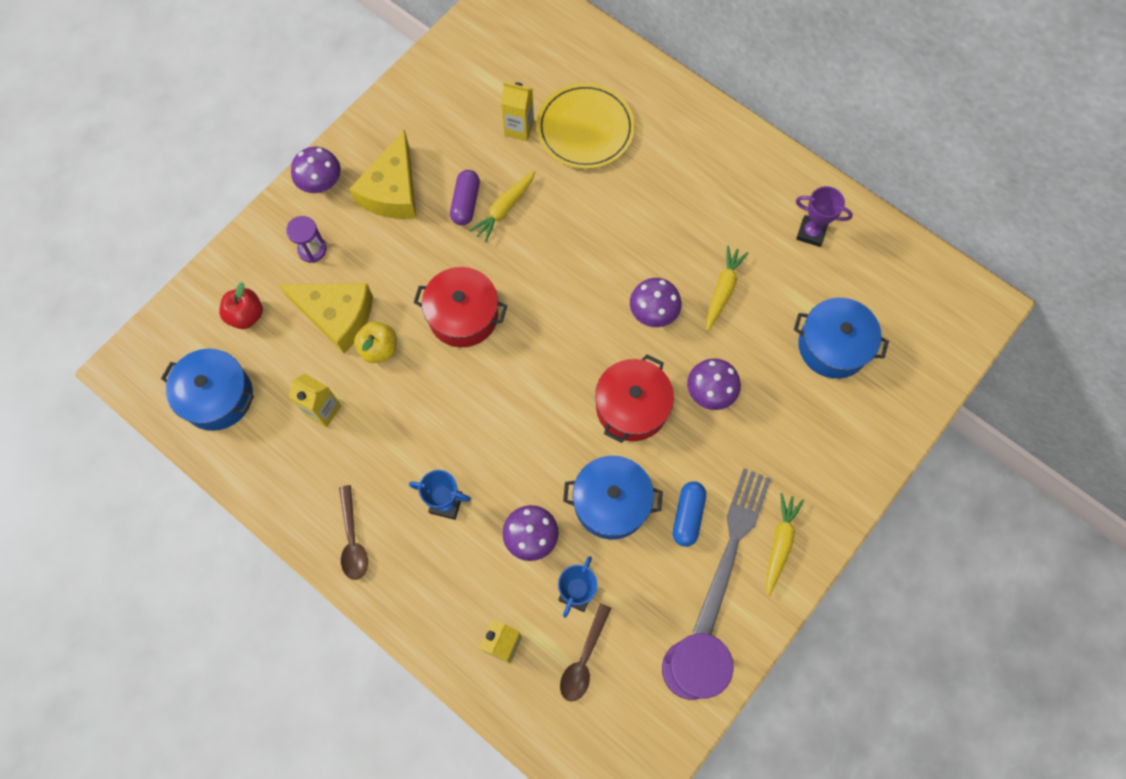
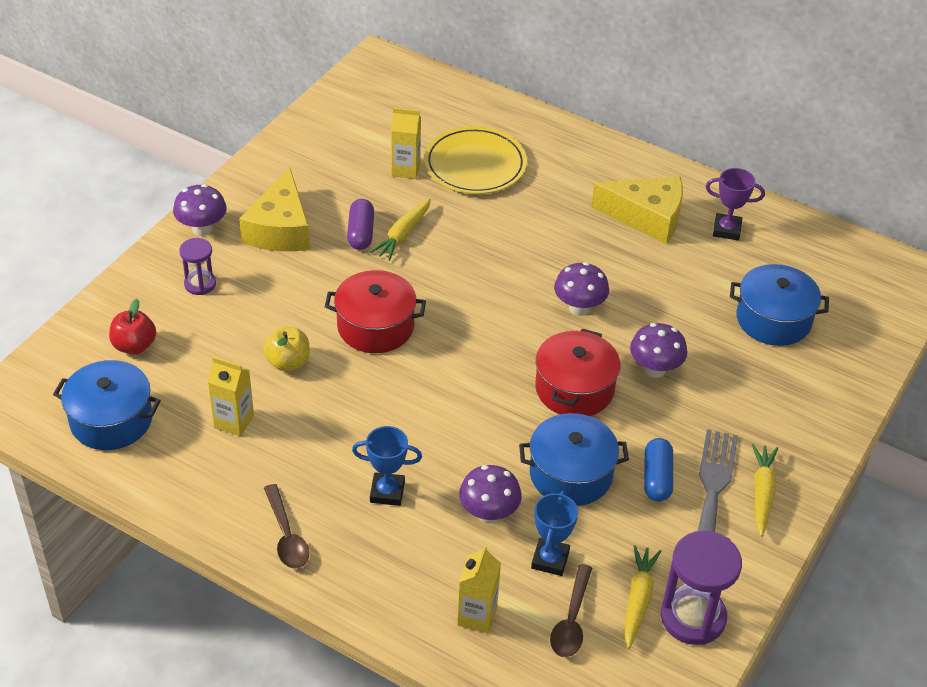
camera: 10 degrees left, 25 degrees down
yellow cheese [278,284,373,354] -> yellow cheese moved to [591,177,683,244]
yellow carrot [706,245,748,331] -> yellow carrot moved to [624,545,661,649]

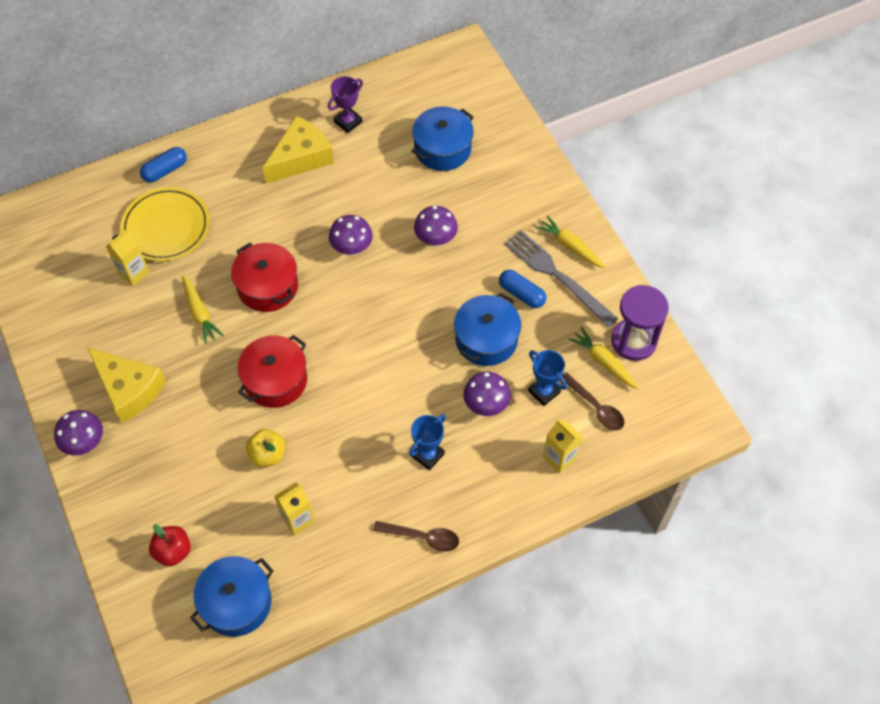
camera: 55 degrees left, 15 degrees up
purple hourglass [179,238,216,295] -> none
purple capsule [347,199,374,250] -> none
red pot [535,329,621,416] -> red pot moved to [231,243,298,312]
none -> blue capsule [140,147,187,182]

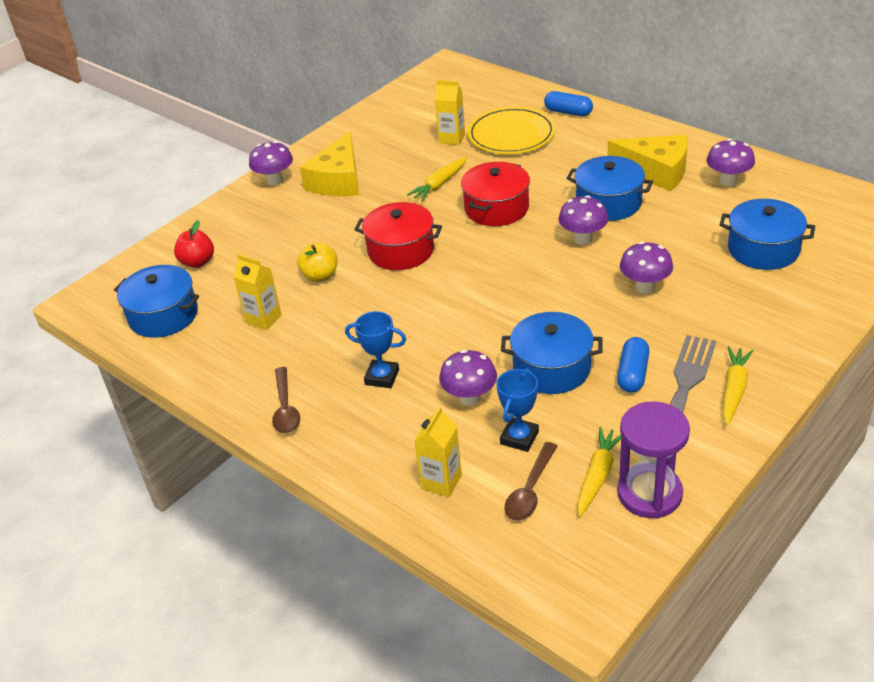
camera: 70 degrees right, 20 degrees down
purple trophy [328,76,363,133] -> purple mushroom [707,139,755,186]
none -> blue pot [566,156,653,221]

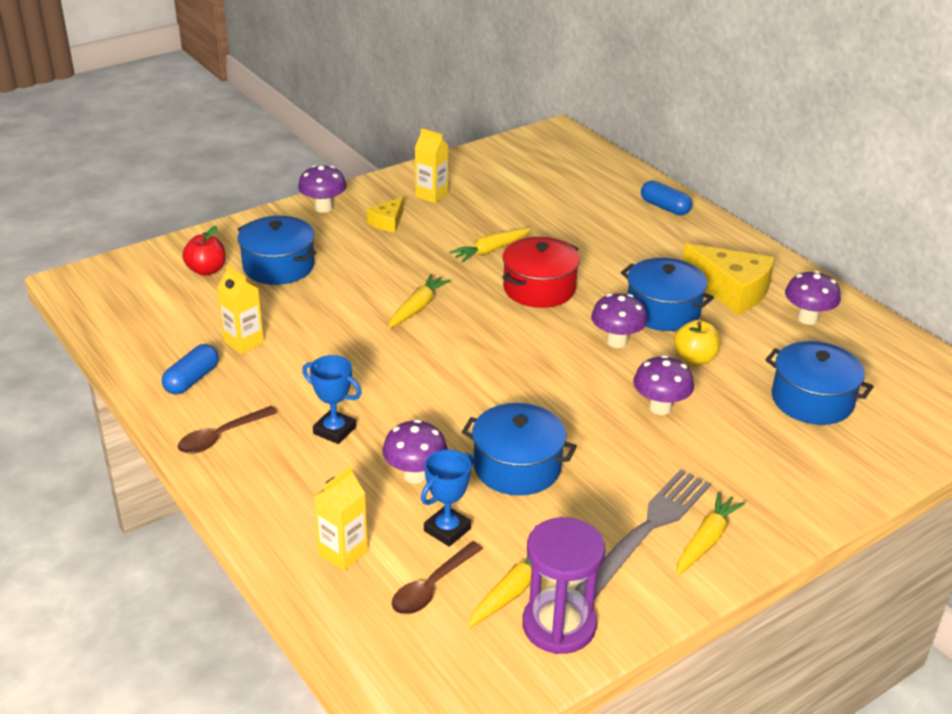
camera: 10 degrees right, 5 degrees down
blue pot [114,265,199,338] -> blue pot moved to [237,216,316,285]
brown spoon [272,367,300,434] -> brown spoon turned 45 degrees clockwise [178,406,278,454]
yellow apple [297,243,337,282] -> yellow apple moved to [674,320,721,365]
yellow cheese [300,132,359,196] -> yellow cheese [367,197,404,232], size x0.53
red pot [354,202,442,270] -> yellow carrot [388,274,451,328]
yellow carton [435,80,465,145] -> yellow carton moved to [415,128,448,203]
yellow plate [467,107,556,154] -> none
blue capsule [617,337,650,393] -> blue capsule moved to [162,344,219,395]

